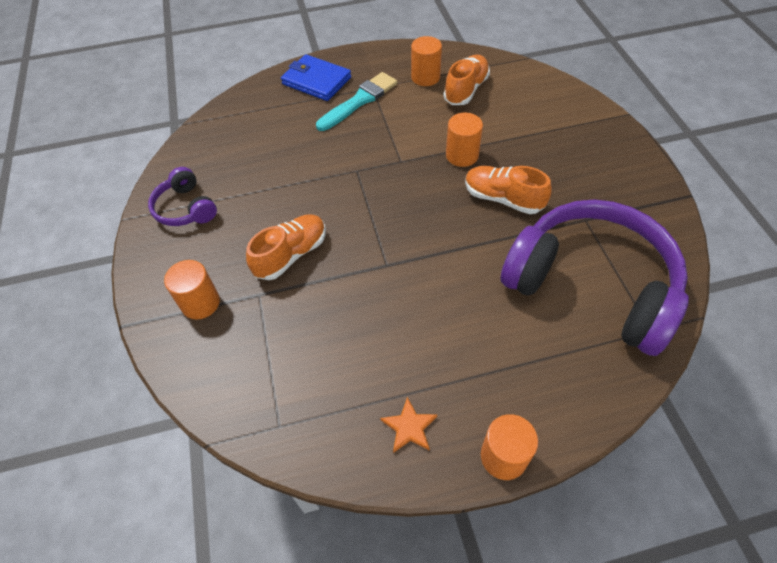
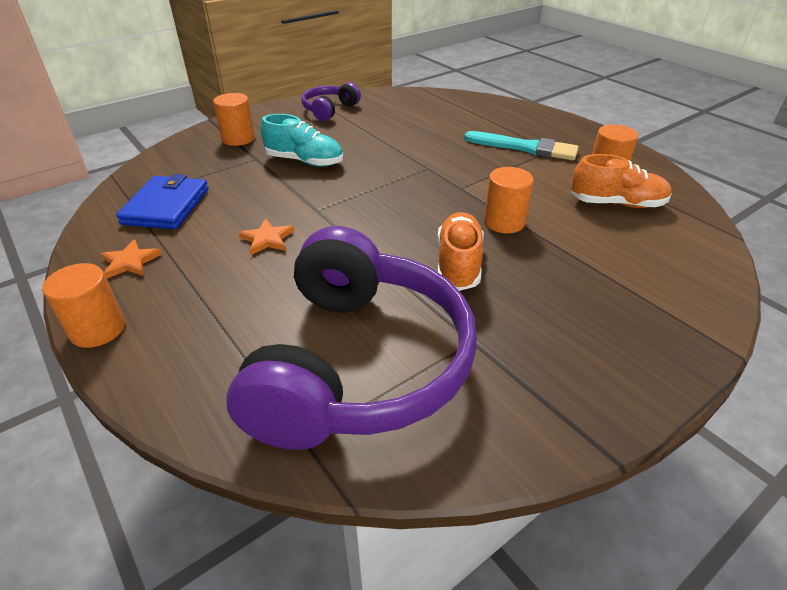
camera: 65 degrees right, 15 degrees down
orange shoe [246,215,326,280] -> turquoise shoe [261,114,343,167]
blue wallet [281,54,351,101] -> blue wallet moved to [116,174,209,229]
none -> orange star [239,219,294,255]

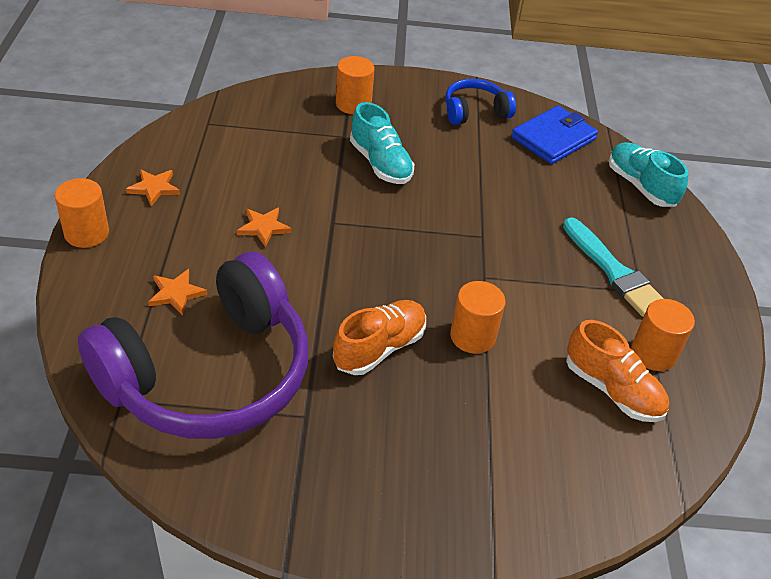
camera: 35 degrees right, 5 degrees up
blue wallet [116,174,209,229] -> blue wallet moved to [511,105,598,164]
purple headphones [301,82,361,121] -> blue headphones [445,79,516,125]
none -> orange star [148,269,207,315]
none -> turquoise shoe [609,142,688,207]

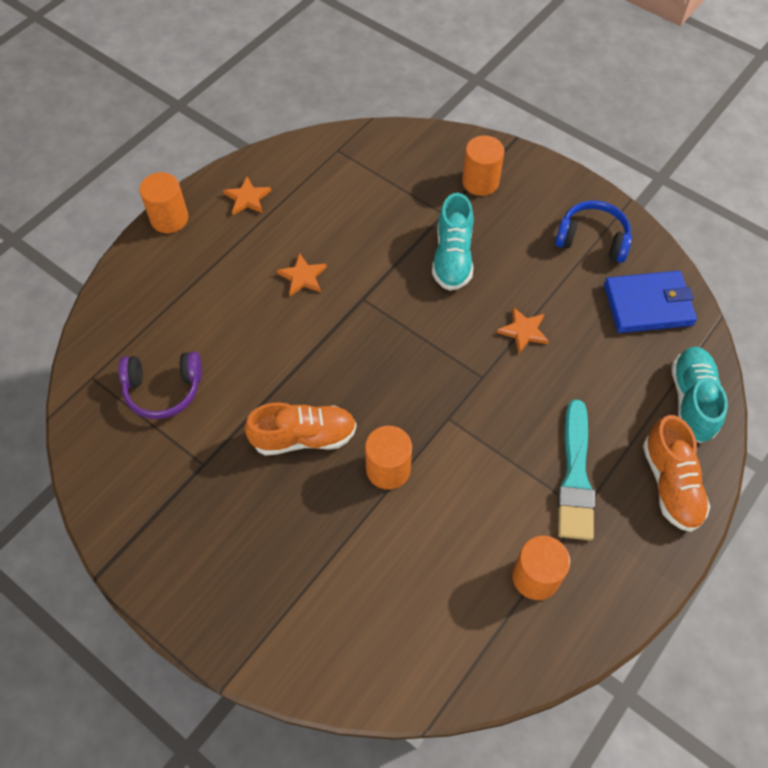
camera: 40 degrees right, 15 degrees up
purple headphones [78,252,309,439] -> purple headphones [118,352,202,419], size x0.45
orange star [148,269,207,315] -> orange star moved to [497,307,549,354]
orange shoe [566,320,669,422] -> orange shoe moved to [643,415,710,532]

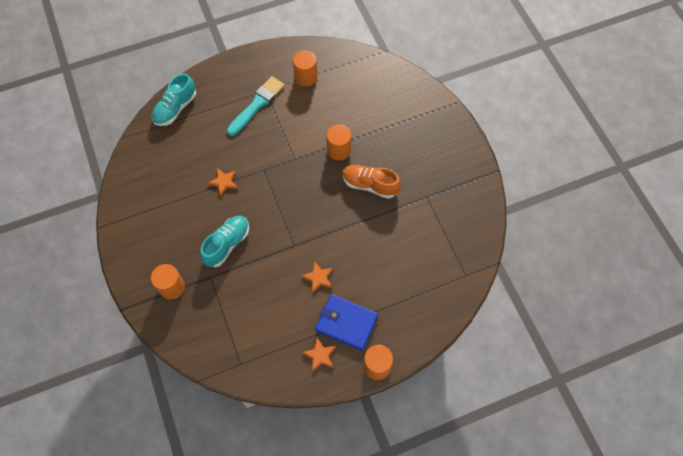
camera: 150 degrees left, 5 degrees up
purple headphones [118,352,202,419] -> none
blue headphones [555,200,632,263] -> none
blue wallet [604,271,697,333] -> blue wallet moved to [315,294,378,351]
orange shoe [643,415,710,532] -> none

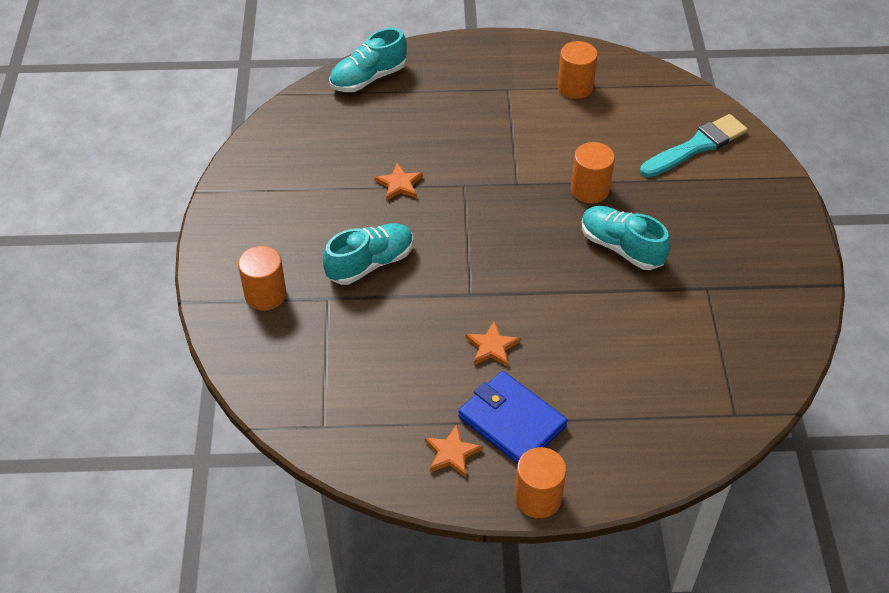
camera: 20 degrees right, 15 degrees down
turquoise brush [227,76,285,136] -> turquoise brush moved to [640,114,748,177]
orange shoe [342,165,401,199] -> turquoise shoe [582,206,670,270]

